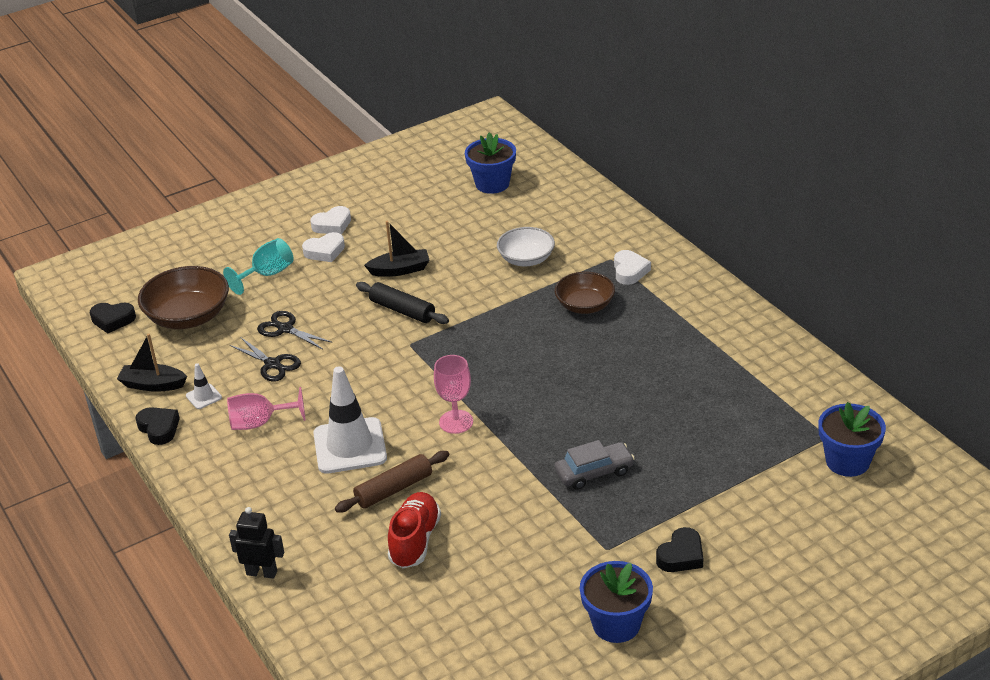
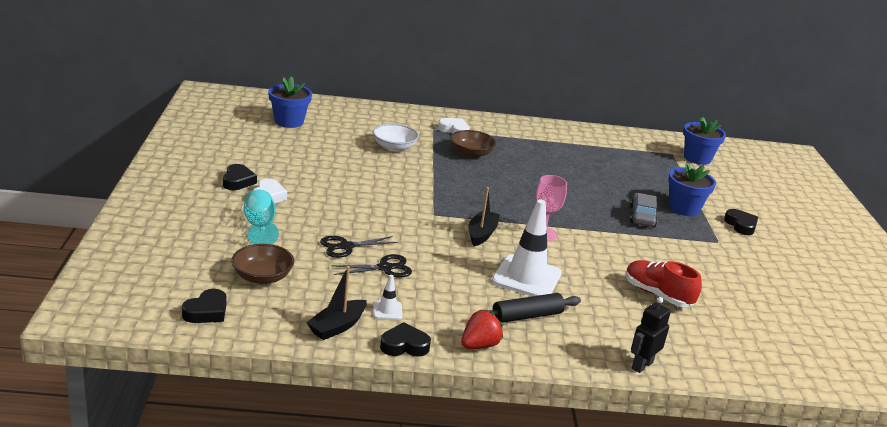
camera: 65 degrees left, 10 degrees down
brown bowl [138,266,229,329] -> brown bowl [232,244,294,284], size x0.66
pink goblet [227,387,306,430] -> none
white heart [310,206,351,235] -> black heart [223,164,257,190]
brown rolling pin [335,451,449,512] -> none
black rolling pin [356,282,449,324] -> black rolling pin moved to [479,293,581,323]
black boat [364,221,429,277] -> black boat moved to [468,187,500,246]
blue flower pot [580,561,653,643] -> blue flower pot moved to [668,162,716,216]
none -> red strawberry [461,310,503,349]

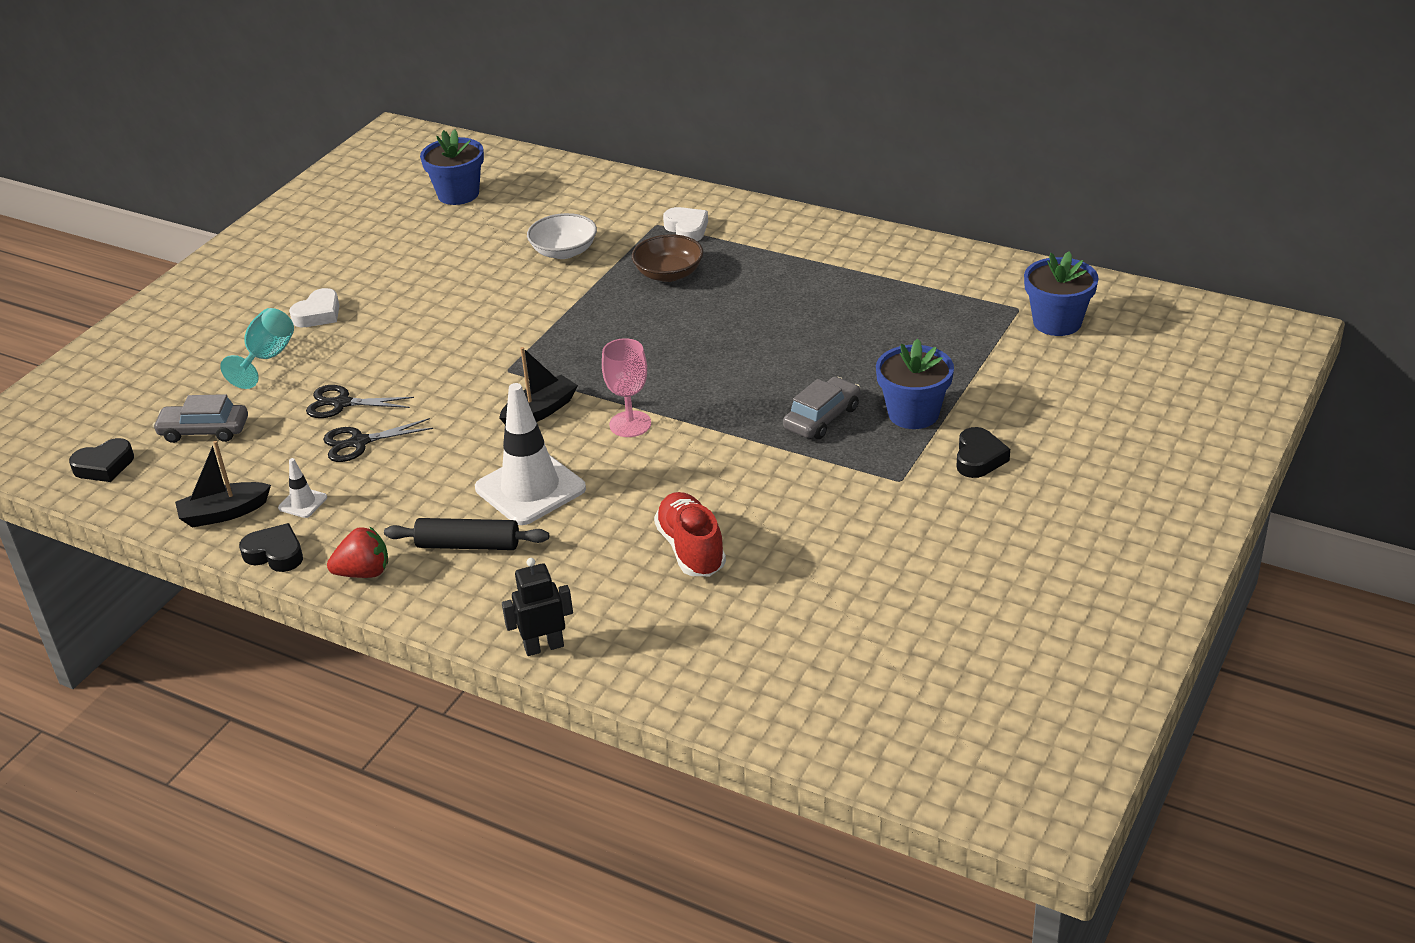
camera: 35 degrees right, 10 degrees up
black heart [223,164,257,190] -> none
brown bowl [232,244,294,284] -> grey car [153,394,248,443]
black scissors [331,254,412,278] -> black scissors turned 150 degrees clockwise [323,418,433,462]

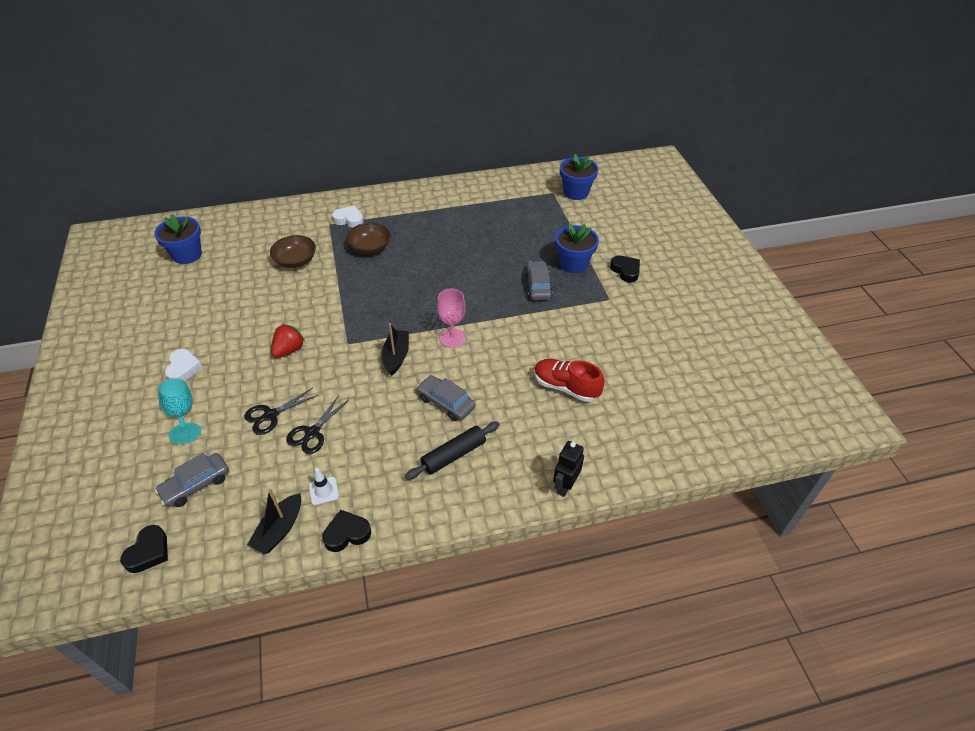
camera: 45 degrees left, 10 degrees up
red strawberry [327,526,388,578] -> red strawberry moved to [271,324,305,358]
white traffic cone [475,383,586,525] -> grey car [417,375,475,421]
white bowl [527,213,597,259] -> brown bowl [270,235,316,268]

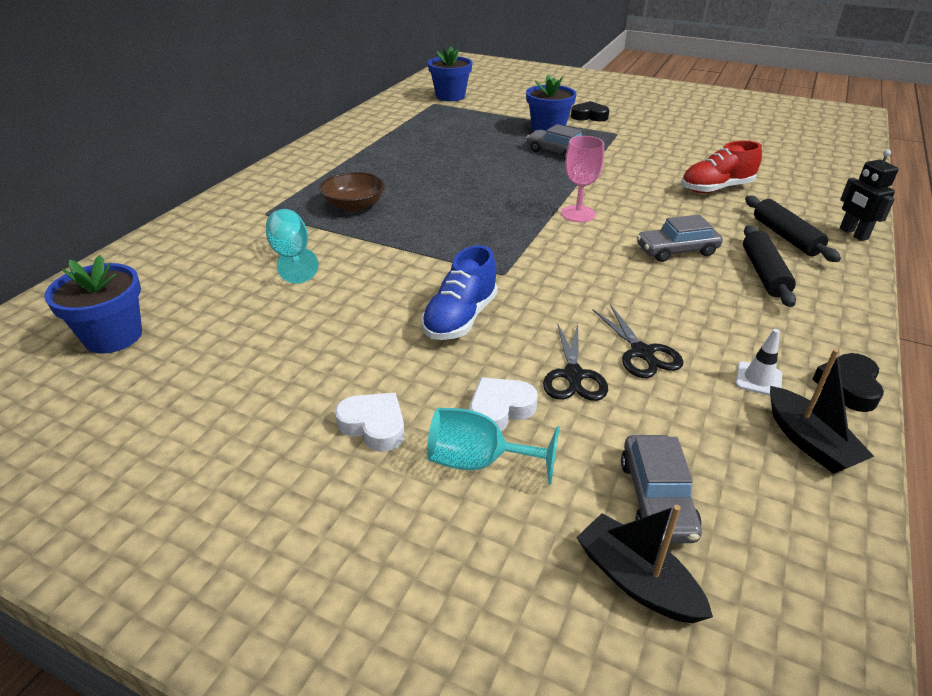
camera: 50 degrees left, 10 degrees down
black heart [120,525,168,573] -> none
brown bowl [270,235,316,268] -> turquoise goblet [266,209,319,283]
red strawberry [271,324,305,358] -> blue shoe [421,245,498,340]
white heart [332,205,364,228] -> white heart moved to [470,377,538,431]
black boat [381,323,409,376] -> black boat moved to [576,505,713,623]
none -> black rolling pin [745,196,841,262]

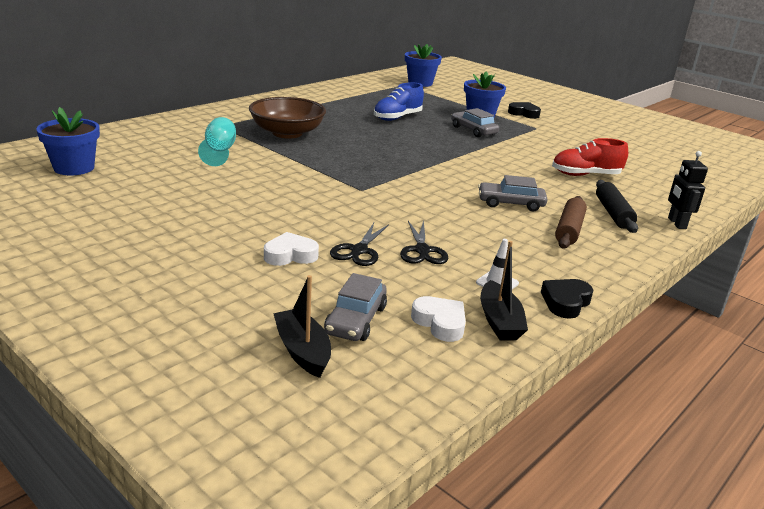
camera: 15 degrees right, 10 degrees down
brown bowl [319,172,385,212] -> brown bowl [249,97,326,138], size x1.51
white heart [335,393,405,452] -> white heart moved to [411,296,466,342]
blue shoe [421,245,498,340] -> blue shoe moved to [374,82,424,121]
turquoise goblet [427,408,560,484] -> none
pink goblet [561,136,604,222] -> none
black rolling pin [743,225,796,307] -> brown rolling pin [555,196,587,249]

